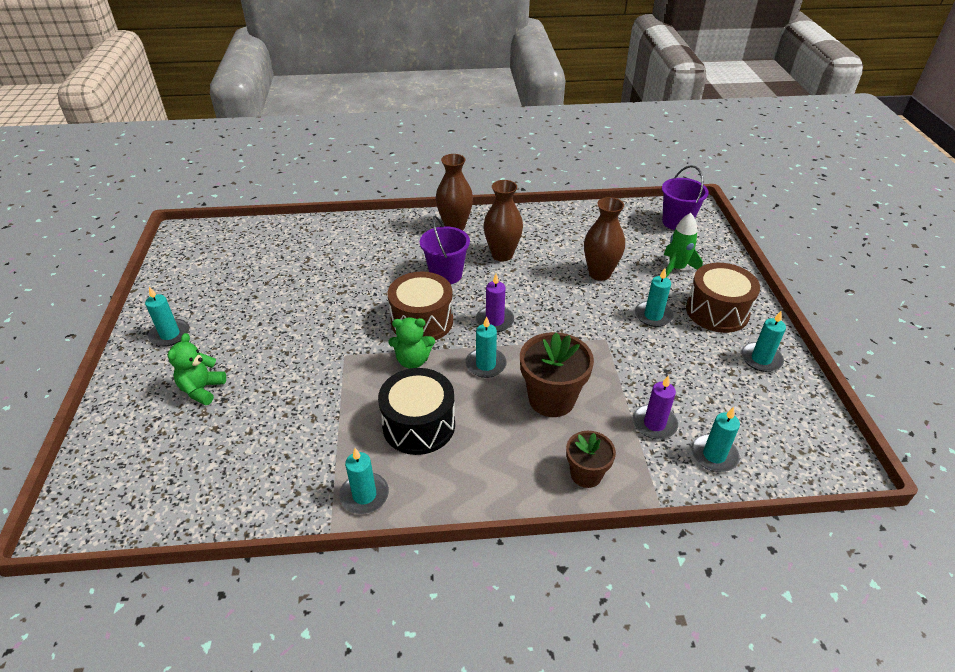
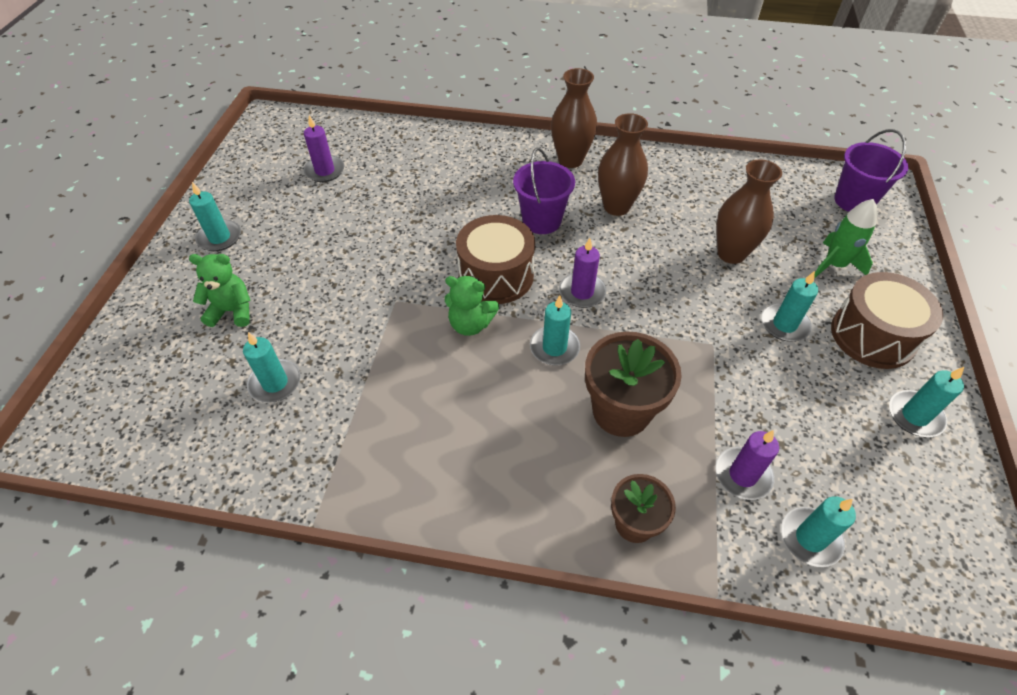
camera: 15 degrees right, 10 degrees up
green teddy bear [168,333,226,405] -> green teddy bear turned 60 degrees clockwise [189,254,251,327]
turquoise candle [339,448,389,514] -> turquoise candle moved to [243,332,301,403]
black drum [378,368,455,455] -> none
none -> purple candle [304,115,344,182]

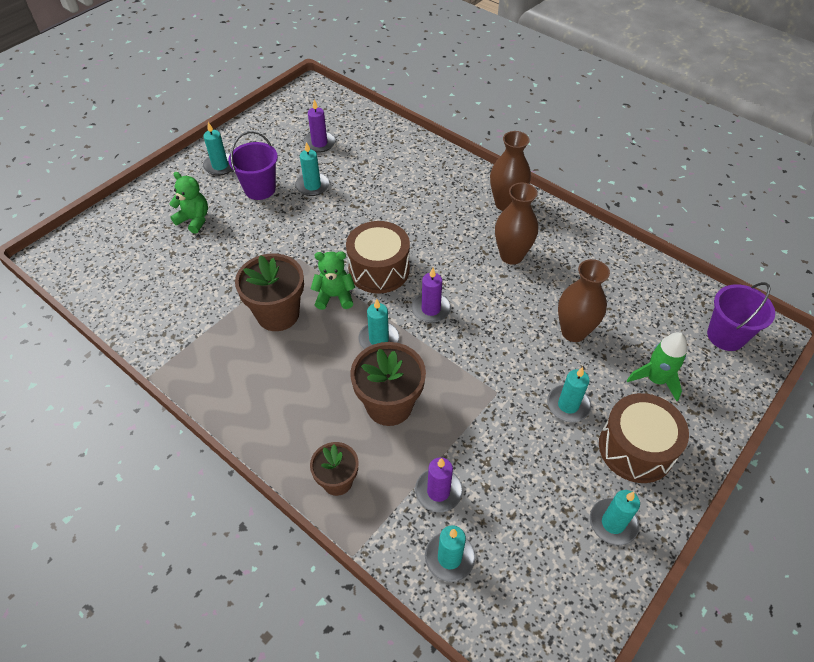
camera: 30 degrees right, 0 degrees up
turquoise candle [243,332,301,403] -> turquoise candle moved to [295,142,329,196]
green teddy bear [444,276,499,336] -> green teddy bear turned 135 degrees clockwise [311,251,355,310]
purple bucket [513,148,575,234] -> purple bucket moved to [228,131,278,200]
none -> brown flower pot [235,254,304,331]

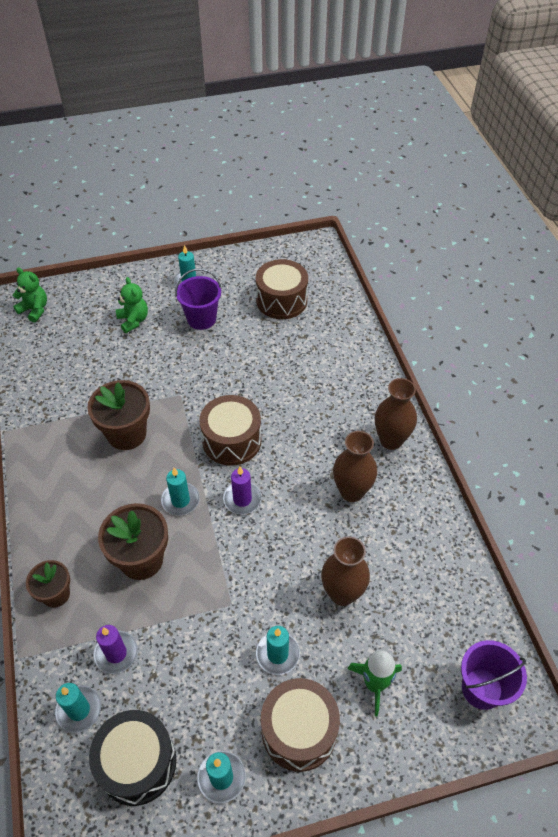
camera: 35 degrees right, 0 degrees up
turquoise candle [295,142,329,196] -> none
purple candle [303,100,336,153] -> brown drum [256,259,308,319]
green teddy bear [311,251,355,310] -> green teddy bear moved to [13,268,47,323]
none -> black drum [89,710,176,806]

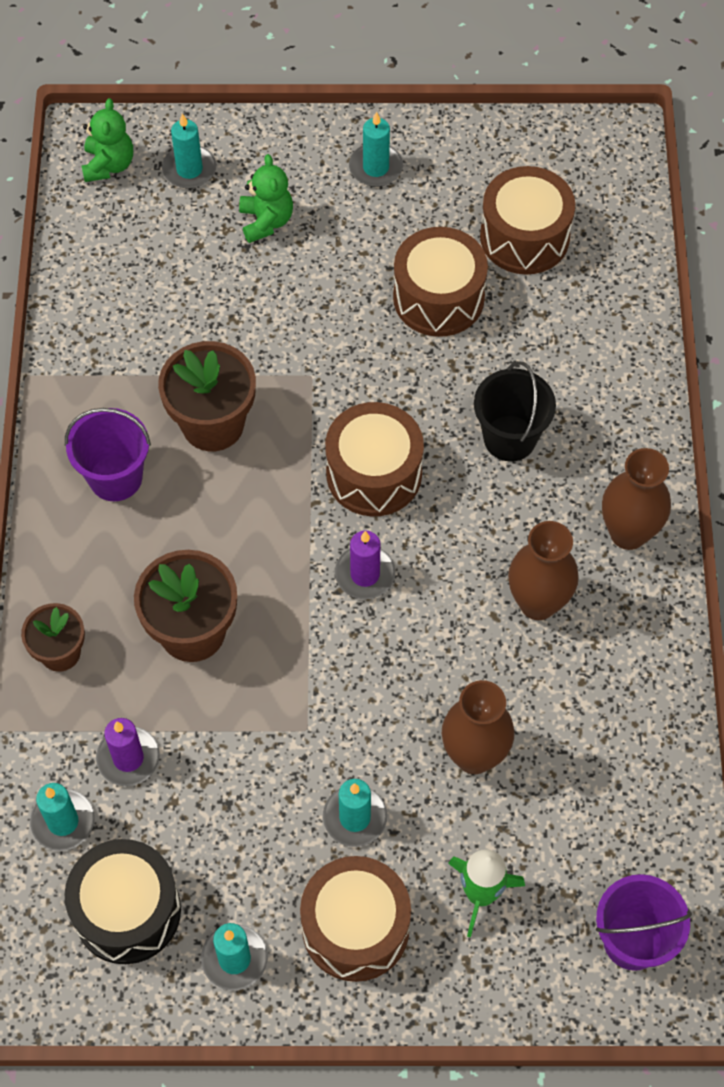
camera: 15 degrees right, 10 degrees up
green teddy bear [13,268,47,323] -> green teddy bear turned 45 degrees clockwise [82,98,133,182]
turquoise candle [161,468,200,515] -> turquoise candle moved to [162,113,216,188]
purple bucket [175,268,222,330] -> purple bucket moved to [65,408,151,501]
none -> brown drum [393,227,488,337]
none -> black bucket [474,361,556,462]

